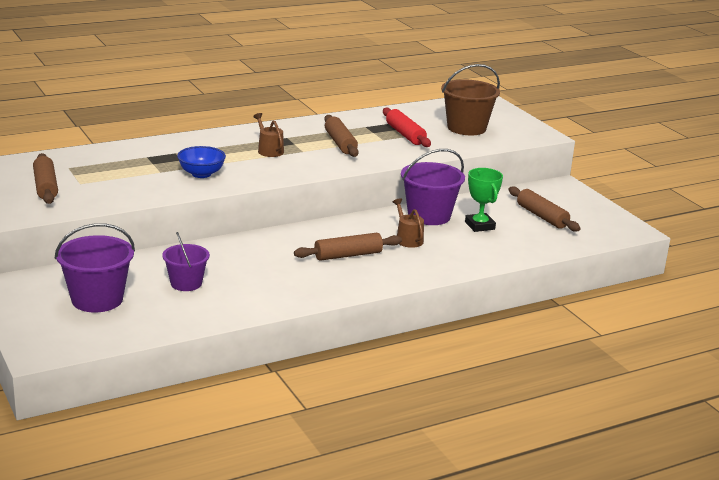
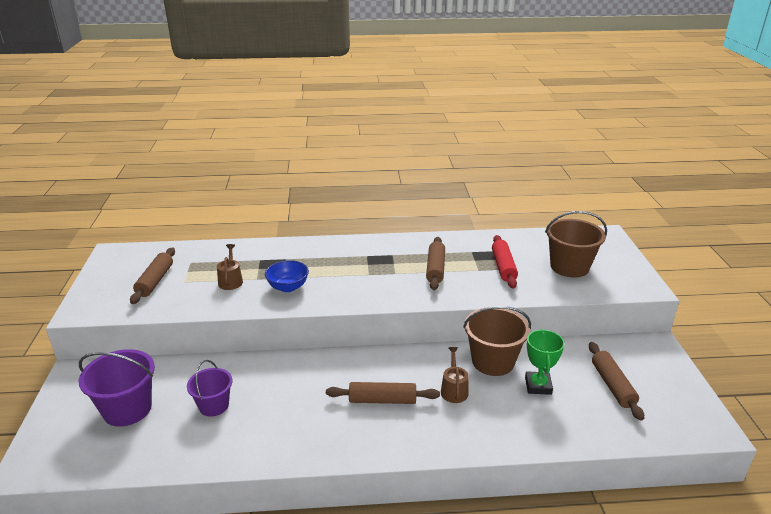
camera: 25 degrees right, 5 degrees up
brown watering can [253,113,284,157] -> brown watering can moved to [217,244,243,290]
purple bucket [401,149,465,225] -> brown bucket [463,306,531,376]

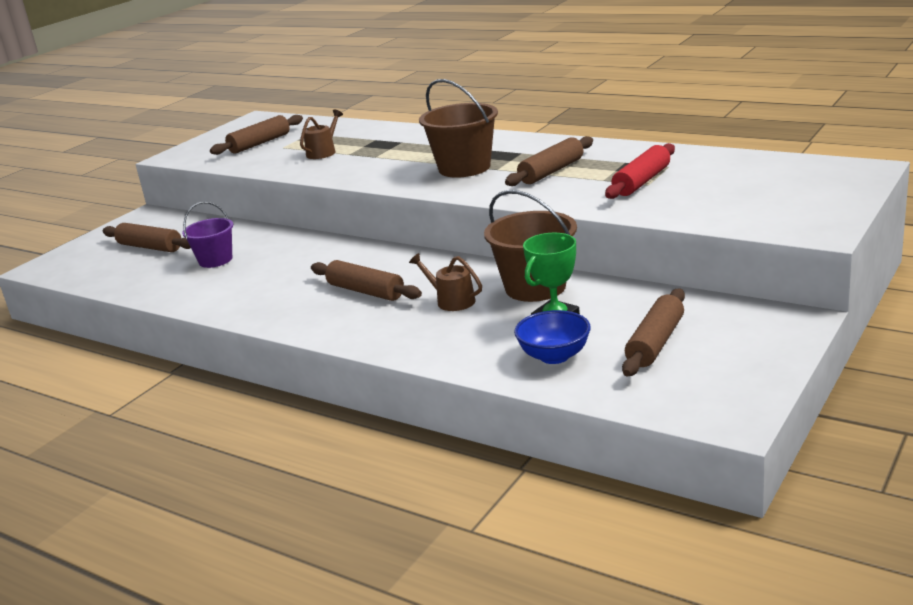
camera: 40 degrees right, 5 degrees down
purple bucket [79,349,155,427] -> brown rolling pin [103,223,191,252]
blue bowl [265,260,309,292] -> blue bowl moved to [514,310,591,364]
brown watering can [441,347,469,403] -> brown watering can turned 90 degrees counterclockwise [409,253,482,311]
brown bucket [545,211,607,278] -> brown bucket moved to [419,79,498,178]

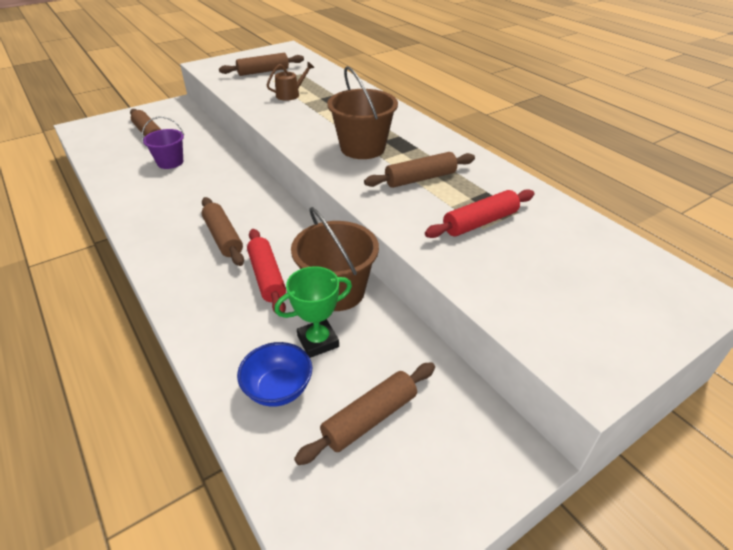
camera: 20 degrees right, 15 degrees up
brown watering can [409,253,482,311] -> red rolling pin [247,229,286,313]

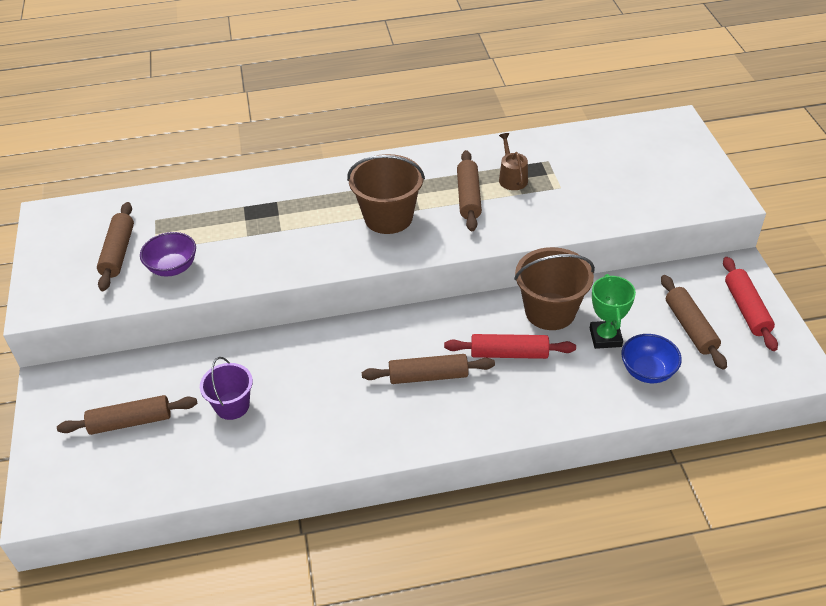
camera: 65 degrees left, 5 degrees up
brown watering can [267,62,314,101] -> brown watering can moved to [499,133,528,190]
red rolling pin [425,189,535,238] -> red rolling pin moved to [723,257,778,351]
none -> purple bowl [140,232,196,277]

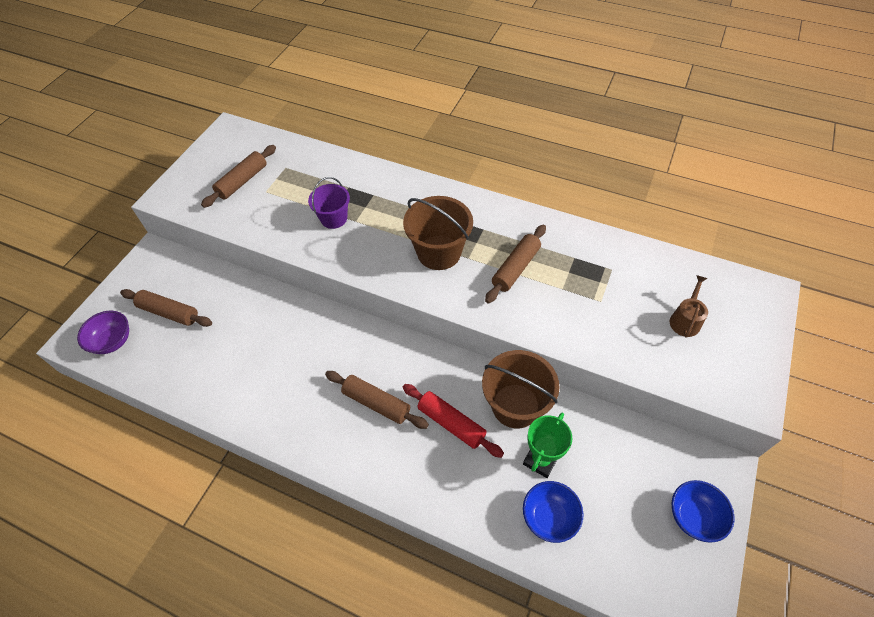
camera: 35 degrees right, 10 degrees up
purple bowl [140,232,196,277] -> purple bowl moved to [77,311,129,354]
purple bucket [200,357,253,420] -> purple bucket moved to [308,177,350,229]
brown watering can [499,133,528,190] -> brown watering can moved to [670,275,708,338]
brown rolling pin [661,275,727,369] -> none
red rolling pin [723,257,778,351] -> blue bowl [671,480,735,543]

